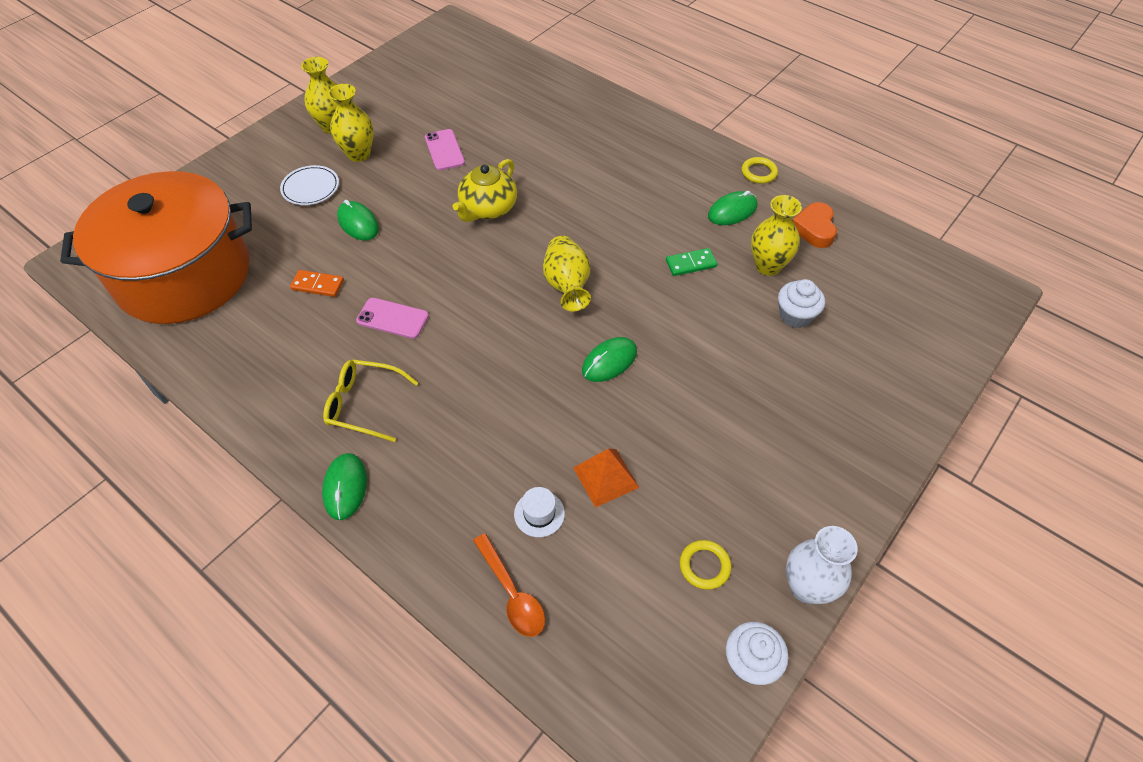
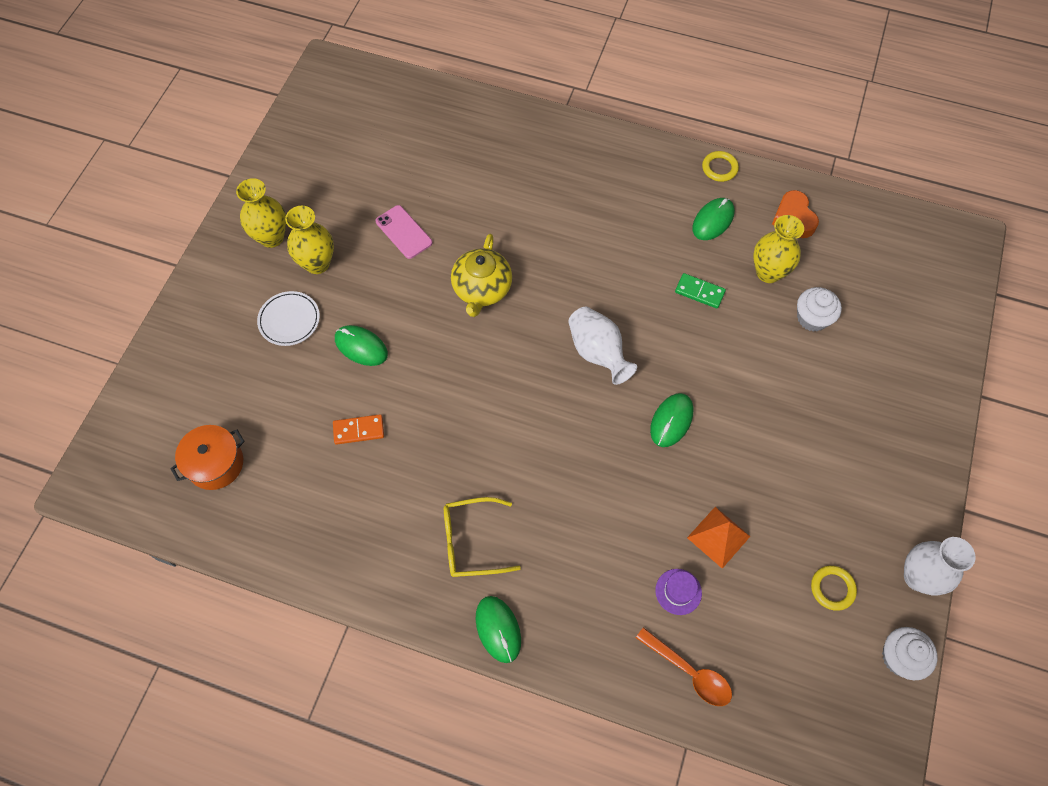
camera: 20 degrees left, 10 degrees up
orange pot [60,171,252,324] -> orange pot [170,425,245,490], size x0.40
pink phone [356,298,429,339] -> none
white hat [514,487,565,537] -> purple hat [655,569,702,615]
yellow vase [543,236,591,312] -> white vase [568,307,637,385]
green domino [666,248,717,276] -> green domino turned 60 degrees clockwise [675,273,726,309]

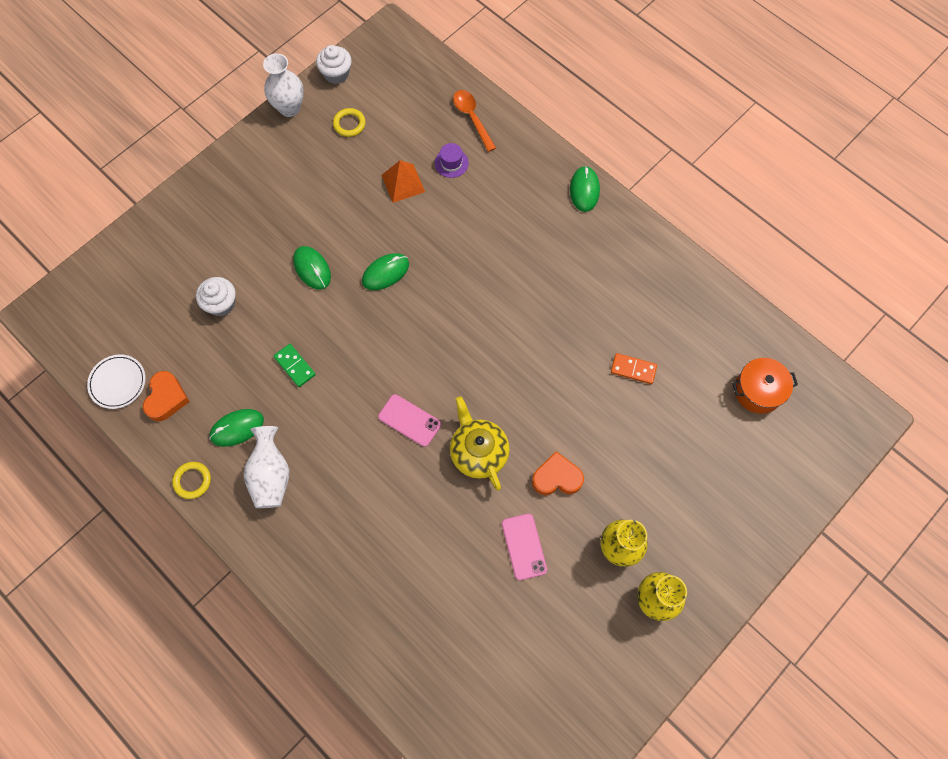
camera: 155 degrees left, 5 degrees up
white plate [257,291,320,346] -> white plate moved to [87,355,146,409]
green mouse [335,325,388,366] -> green mouse moved to [293,246,331,290]
yellow glasses [444,497,521,577] -> none
yellow teapot [451,234,512,317] -> yellow teapot turned 60 degrees counterclockwise [450,396,510,491]
white vase [568,307,637,385] -> white vase moved to [243,426,289,508]
yellow vase [753,215,804,283] -> none
none -> pink phone [378,394,441,447]
none -> orange heart [532,451,584,495]

